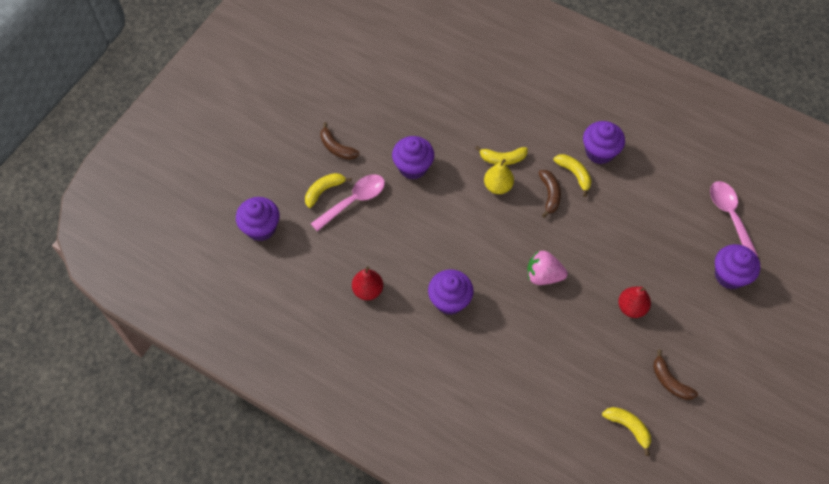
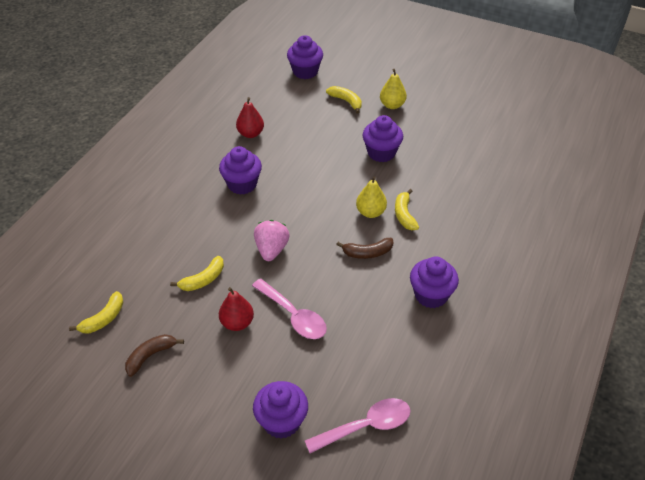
camera: 85 degrees right, 15 degrees down
pink spoon [310,174,385,232] -> pink spoon moved to [252,279,327,339]
brown banana [320,122,359,160] -> yellow pear [380,69,407,109]
yellow banana [554,154,592,197] -> yellow banana moved to [170,256,224,291]

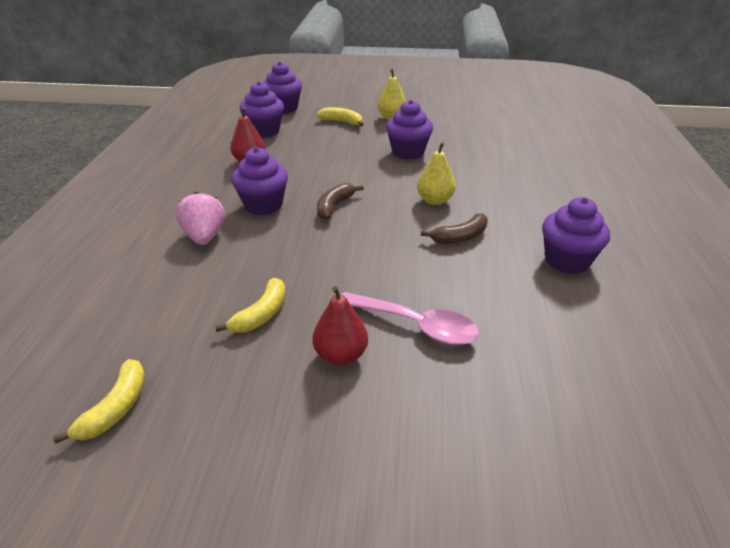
camera: 20 degrees left, 10 degrees down
brown banana [125,334,184,377] -> brown banana moved to [317,183,364,220]
purple cupcake [253,381,308,439] -> purple cupcake moved to [240,81,284,137]
pink strawberry [254,220,290,261] -> pink strawberry moved to [176,192,225,245]
pink spoon [305,398,411,453] -> none
yellow banana [395,189,419,230] -> none

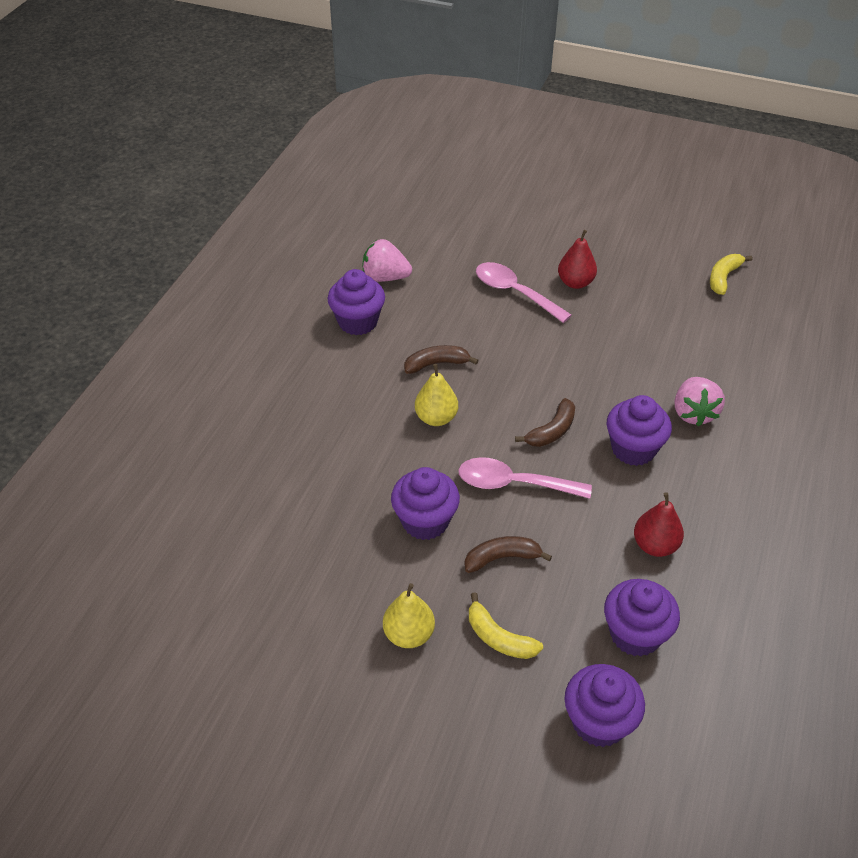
camera: 165 degrees left, 10 degrees up
yellow banana [215,278,285,333] -> none
none -> pink strawberry [363,239,412,282]
none -> pink spoon [458,457,592,499]
none -> brown banana [465,536,552,573]

